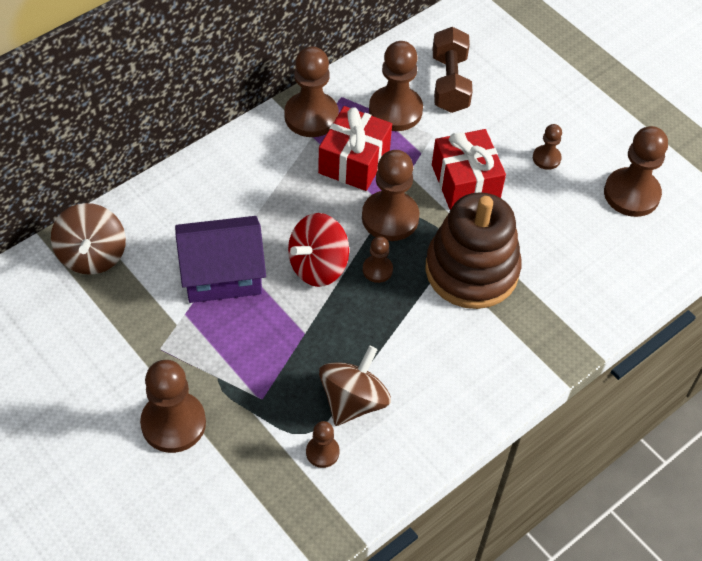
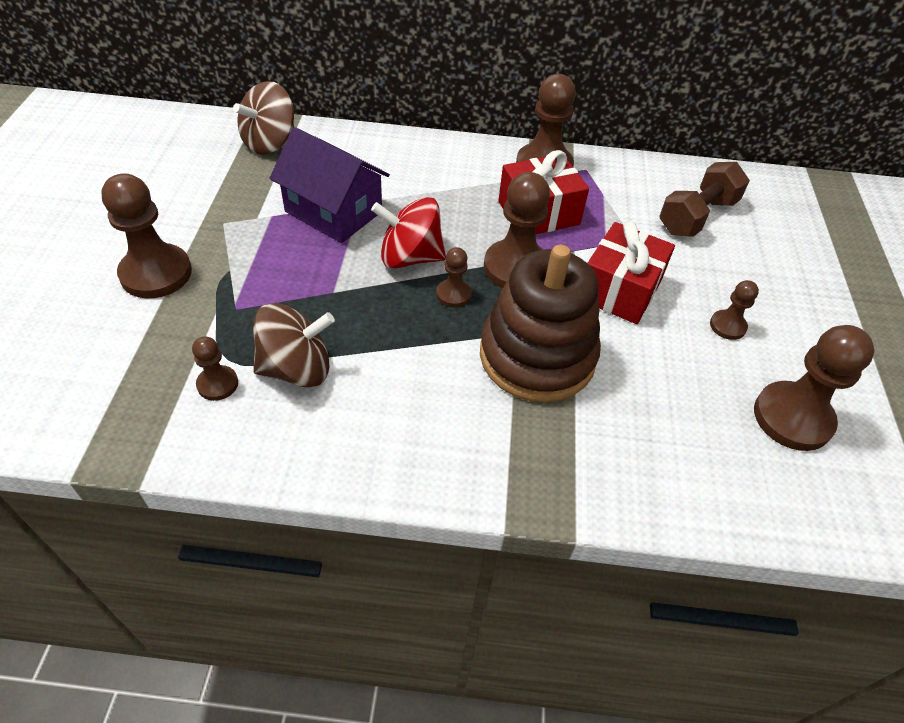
camera: 45 degrees right, 5 degrees down
brown pawn [369,41,423,131] -> none

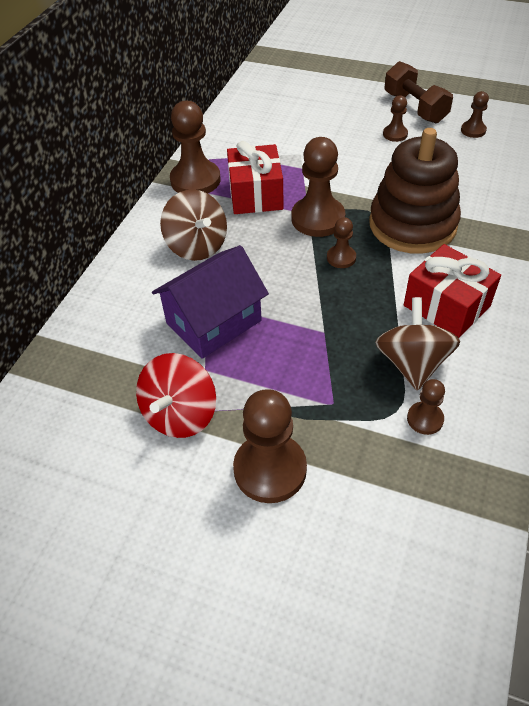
camera: 70 degrees left, 0 degrees up
brown spinning top [233,81,294,155] -> brown spinning top moved to [160,190,227,261]
red spinning top [371,197,446,269] -> red spinning top moved to [136,353,216,438]
red gift [588,221,675,324] -> red gift moved to [404,244,501,338]
brown dumbbell [659,162,750,237] -> brown dumbbell moved to [385,61,453,123]
brown pawn [754,325,874,451] -> brown pawn [461,91,489,138], size x0.52

